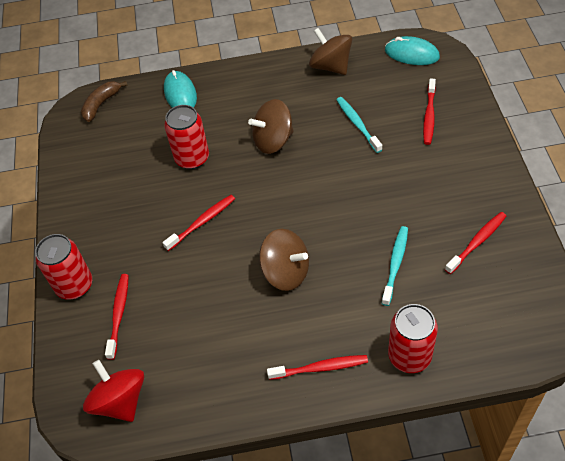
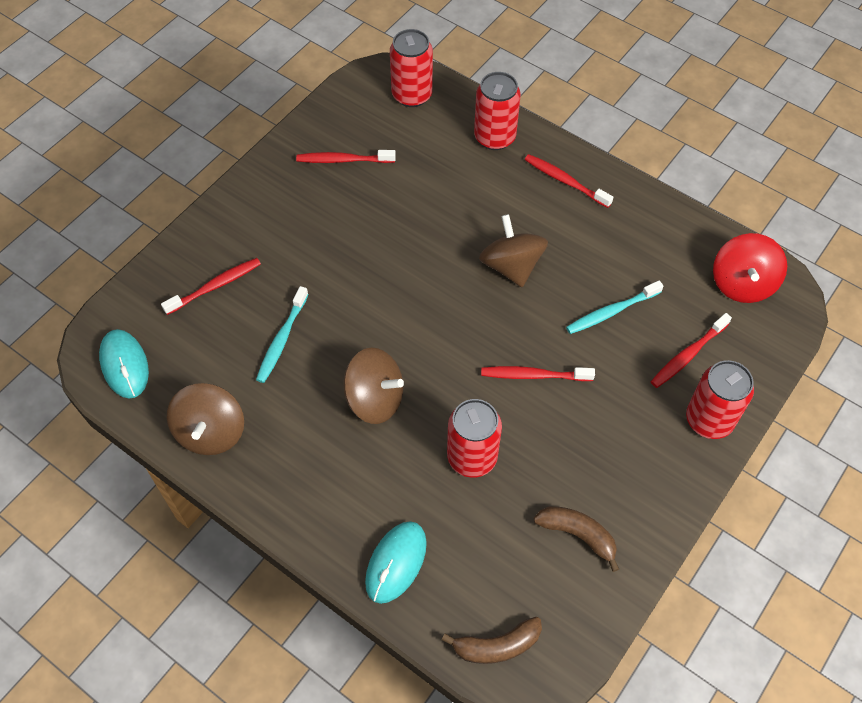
camera: 140 degrees left, 5 degrees up
turquoise toothbrush [382,226,408,306] -> turquoise toothbrush moved to [566,280,663,334]
none -> red can [390,29,433,107]
none -> brown banana [534,506,619,572]

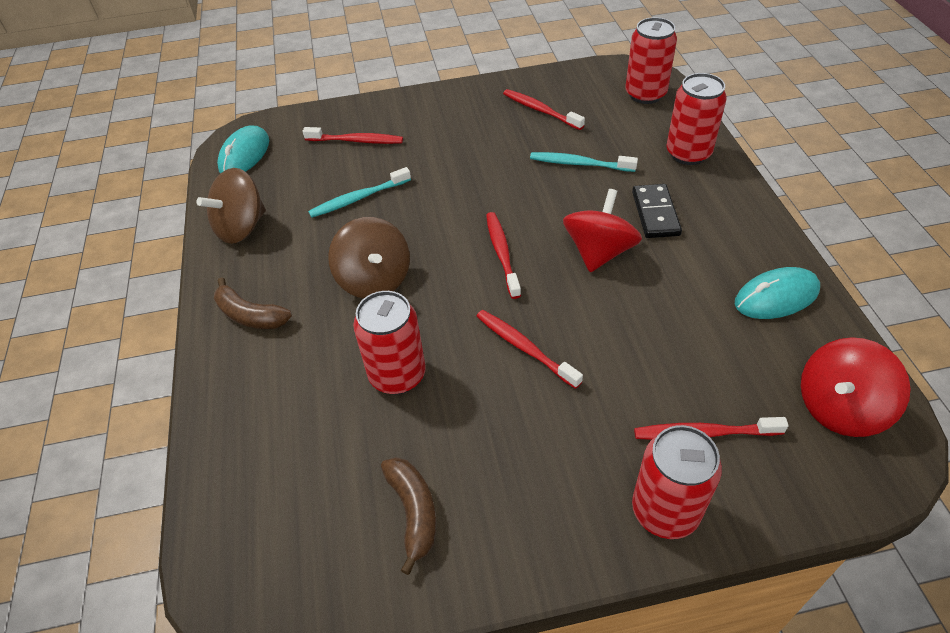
camera: 45 degrees right, 10 degrees down
turquoise mouse [365,521,427,604] -> turquoise mouse moved to [735,267,820,319]
brown banana [442,617,542,664] -> brown banana moved to [214,277,292,329]
brown spinning top [479,214,548,287] -> red spinning top [563,189,642,272]
red toothbrush [525,154,613,208] -> red toothbrush moved to [486,212,521,299]
turquoise toothbrush [566,280,663,334] -> turquoise toothbrush moved to [530,152,638,172]
none -> black domino [632,184,682,238]

